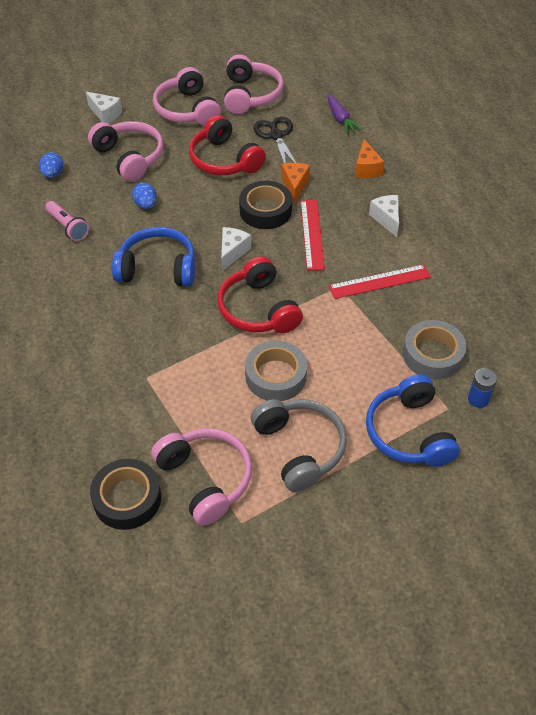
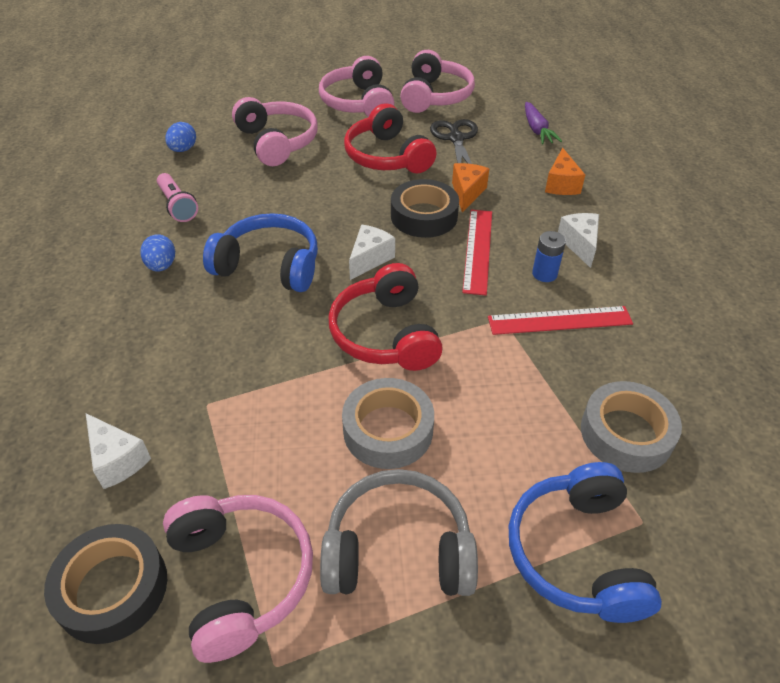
camera: 10 degrees right, 5 degrees down
white cheese [86,92,122,123] -> white cheese moved to [86,413,151,489]
blue egg [132,183,157,209] -> blue egg moved to [140,234,175,272]
grey headphones [251,399,347,492] -> grey headphones turned 75 degrees counterclockwise [320,469,478,596]
blue battery [468,368,497,408] -> blue battery moved to [532,231,566,282]

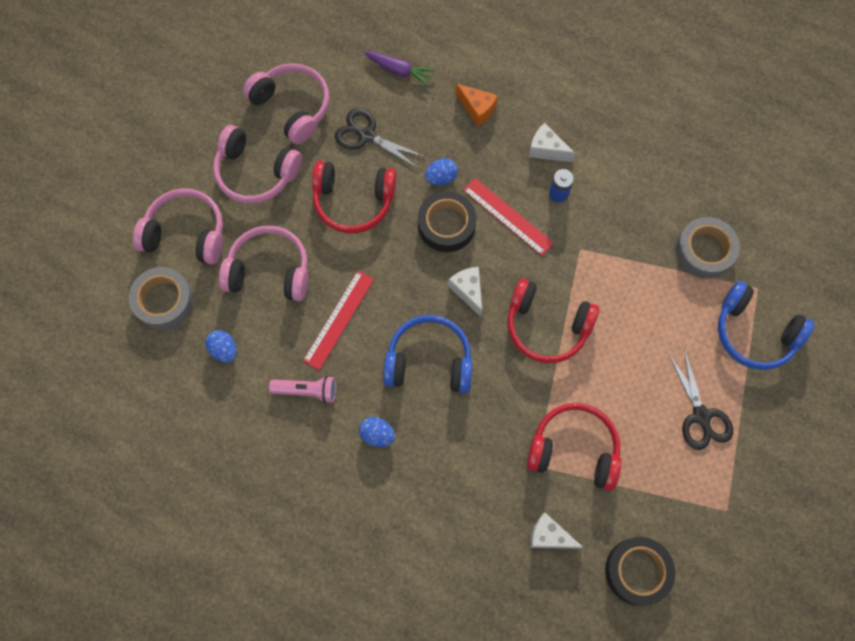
camera: 55 degrees left, 25 degrees up
white cheese [86,413,151,489] -> white cheese turned 150 degrees counterclockwise [530,512,583,549]
pink headphones [163,495,313,663] -> pink headphones moved to [133,188,223,264]
blue headphones [203,213,318,292] -> blue headphones turned 45 degrees clockwise [383,315,472,393]
grey headphones [320,469,478,596] -> black scissors [669,349,733,450]
grey tape [342,378,434,469] -> grey tape moved to [129,267,194,330]
orange cheese [452,163,489,212] -> blue egg [425,158,458,185]
red ruler [488,306,633,335] -> red ruler moved to [303,271,374,370]
none -> red headphones [527,403,621,491]

